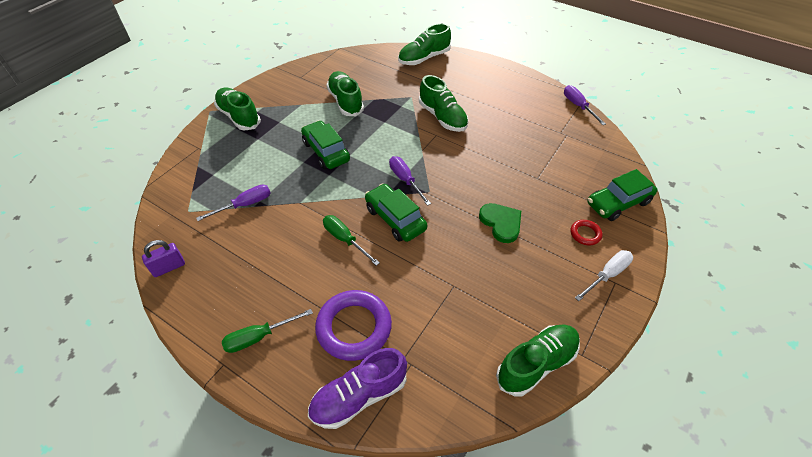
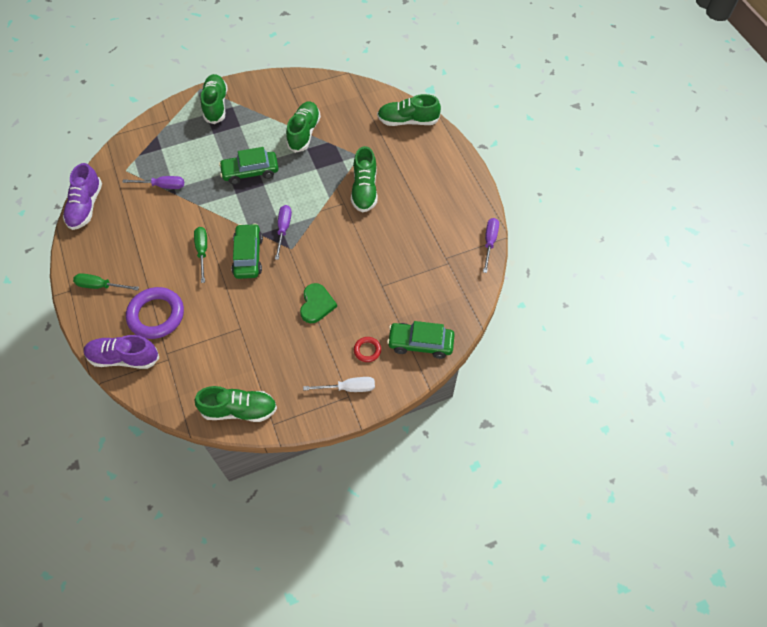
camera: 35 degrees right, 10 degrees up
purple padlock [142,240,185,277] -> purple shoe [63,163,102,230]
green car [301,120,350,169] -> green car turned 105 degrees counterclockwise [219,147,279,185]

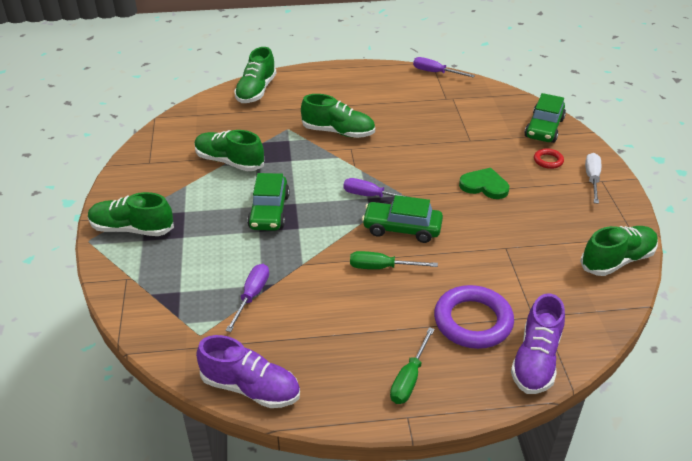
camera: 75 degrees left, 20 degrees down
green shoe [194,386,277,422] -> green shoe turned 45 degrees clockwise [580,226,658,276]

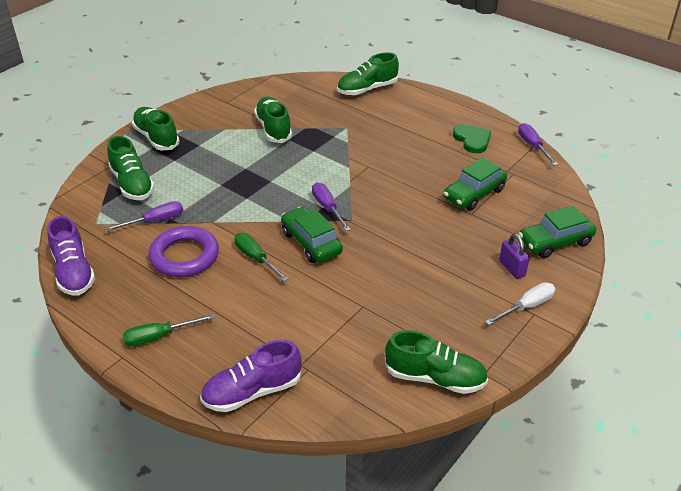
camera: 45 degrees right, 0 degrees up
green car [247,173,290,231] -> green car moved to [443,157,507,211]
green shoe [301,94,375,138] -> green shoe moved to [107,136,155,200]
purple ring [434,285,514,349] -> purple ring moved to [148,226,219,277]
green heart [459,168,509,199] -> green heart moved to [453,124,491,153]
red ring [534,148,564,169] -> purple padlock [499,233,530,279]

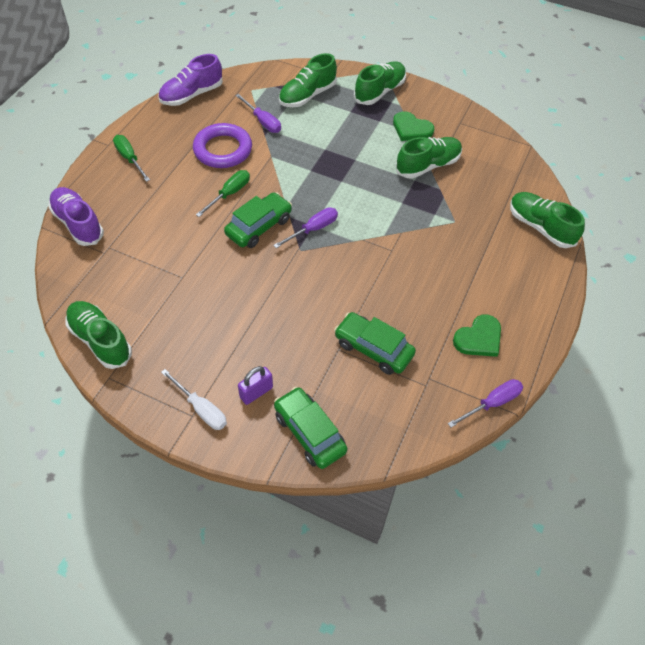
camera: 75 degrees right, 15 degrees up
green shoe [385,330,488,394] -> green shoe turned 135 degrees clockwise [66,301,132,369]
none -> green heart [393,111,434,141]

